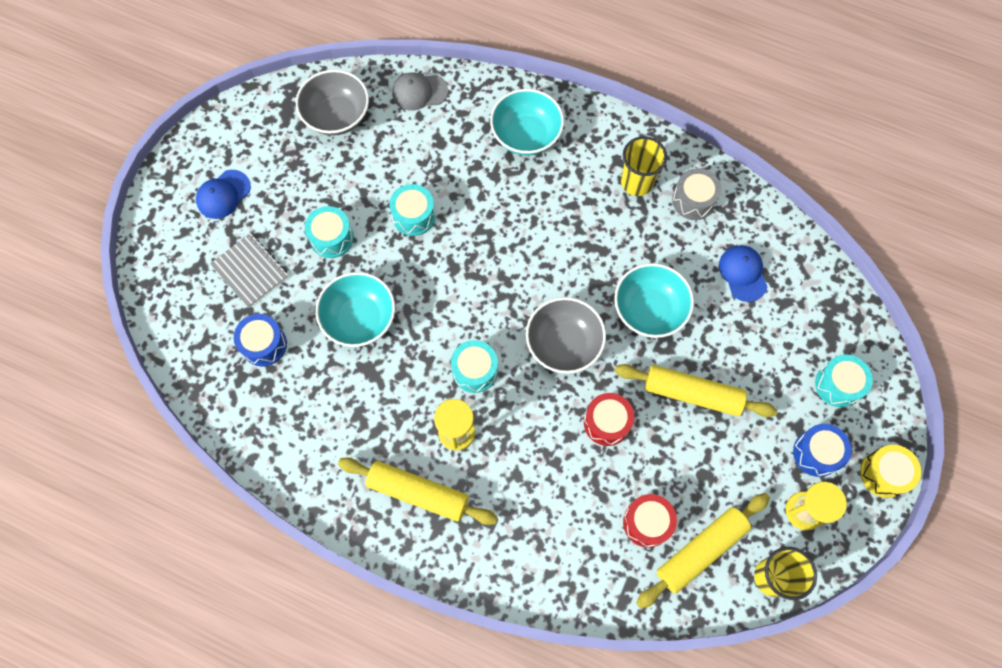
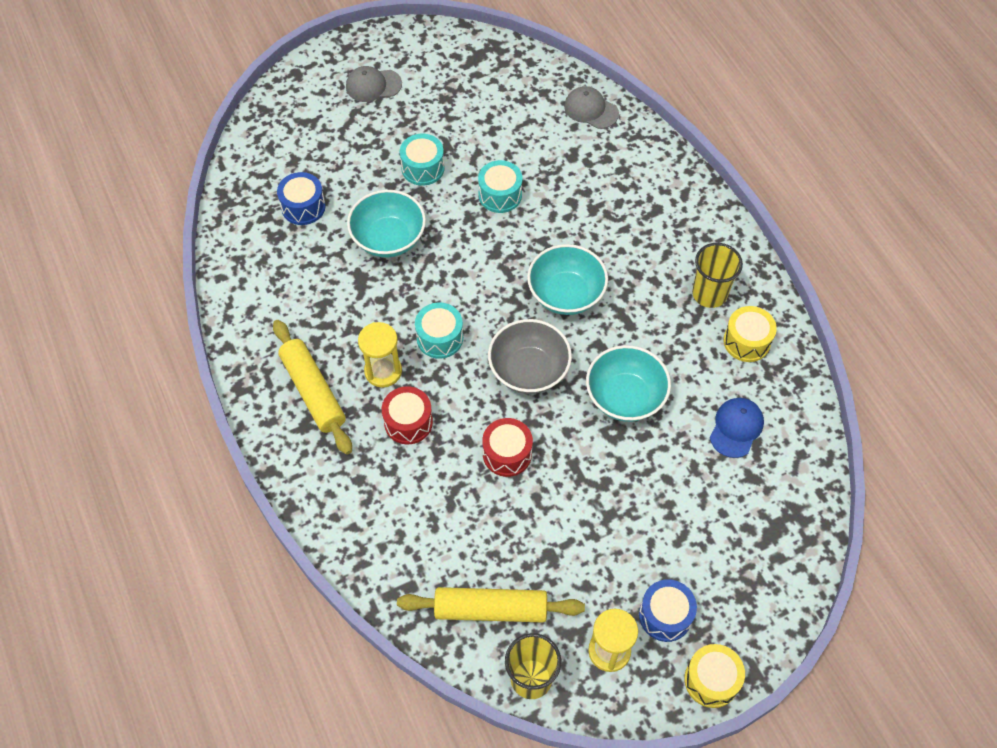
camera: 40 degrees right, 10 degrees down
blue cap [196,170,251,219] -> grey cap [346,66,402,102]
grey notebook [210,233,289,308] -> none
grey bowl [296,70,369,136] -> none
turquoise bowl [490,89,564,155] -> turquoise bowl moved to [527,244,608,315]
yellow rolling pin [615,364,777,417] -> none
red drum [623,494,677,548] -> red drum moved to [382,386,433,444]
grey drum [672,168,721,220] -> yellow drum [723,306,777,362]
turquoise drum [815,355,873,407] -> none

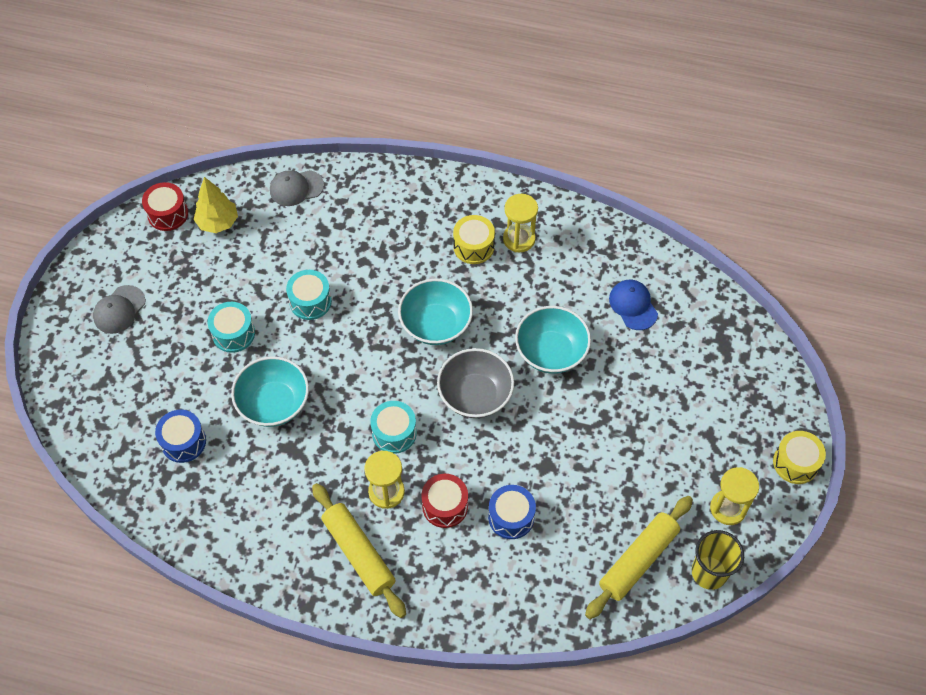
camera: 50 degrees left, 0 degrees up
yellow rolling pin [273,320,352,455] -> yellow rolling pin turned 45 degrees clockwise [312,483,406,618]
red drum [482,418,533,477] -> red drum moved to [142,182,188,231]
blue drum [639,579,697,642] -> blue drum moved to [488,485,536,539]
yellow cup [692,243,743,308] -> yellow hourglass [503,194,538,253]
yellow drum [723,306,777,362] -> yellow drum moved to [453,215,495,264]
none -> yellow tree [194,177,238,233]

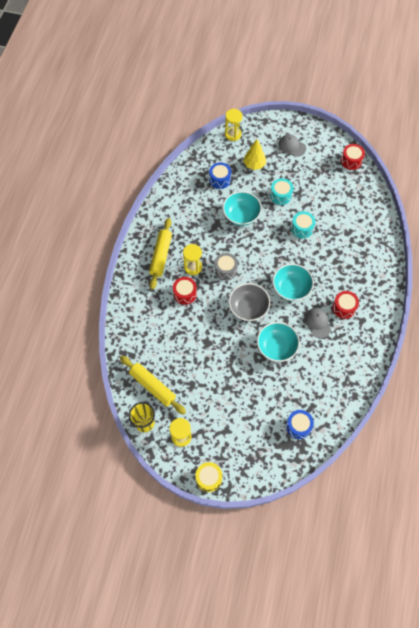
camera: 90 degrees right, 5 degrees up
yellow tree [194,177,238,233] -> yellow tree moved to [243,139,266,170]
grey cap [270,170,324,206] -> grey cap moved to [305,308,331,338]
yellow rolling pin [312,483,406,618] -> yellow rolling pin turned 45 degrees counterclockwise [149,218,172,290]
turquoise drum [370,401,417,454] -> grey drum [214,253,238,280]
yellow drum [453,215,495,264] -> red drum [332,291,359,319]
blue drum [488,485,536,539] -> blue drum moved to [286,410,314,439]
yellow hourglass [503,194,538,253] -> yellow hourglass moved to [225,109,243,141]
blue cap [609,280,658,330] -> none

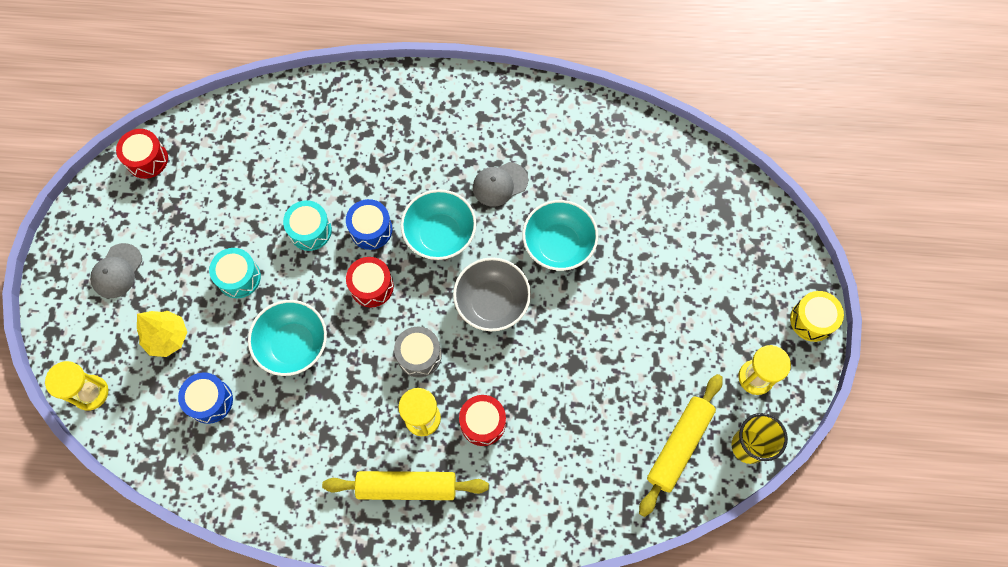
camera: 100 degrees left, 5 degrees up
blue drum [286,410,314,439] -> blue drum moved to [346,199,393,250]
red drum [332,291,359,319] -> red drum moved to [346,257,394,307]

